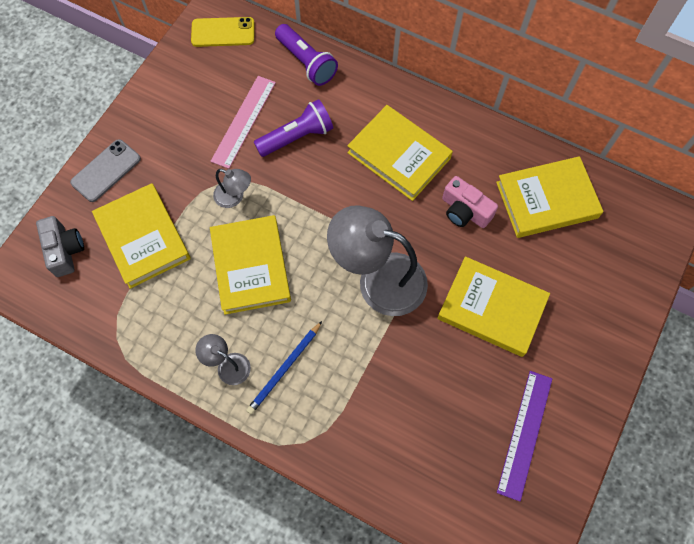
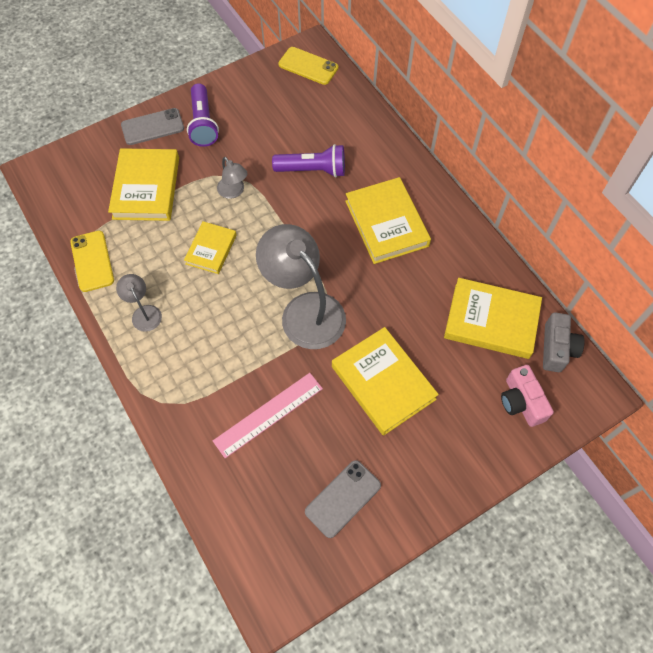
camera: 30 degrees right, 5 degrees down
grey camera [36,216,84,277] -> grey camera moved to [543,312,584,372]
yellow book [210,215,291,315] -> yellow book [184,221,237,274], size x0.60
pink ruler [211,76,276,169] -> pink ruler moved to [213,373,323,458]
blue pencil [246,321,322,414] -> none
purple flashlight [275,24,338,86] -> purple flashlight moved to [187,83,219,147]
pink camera [442,176,498,228] -> pink camera moved to [501,365,554,427]
purple ruler [497,371,552,501] -> grey phone [305,460,381,538]
none -> yellow phone [70,231,114,292]

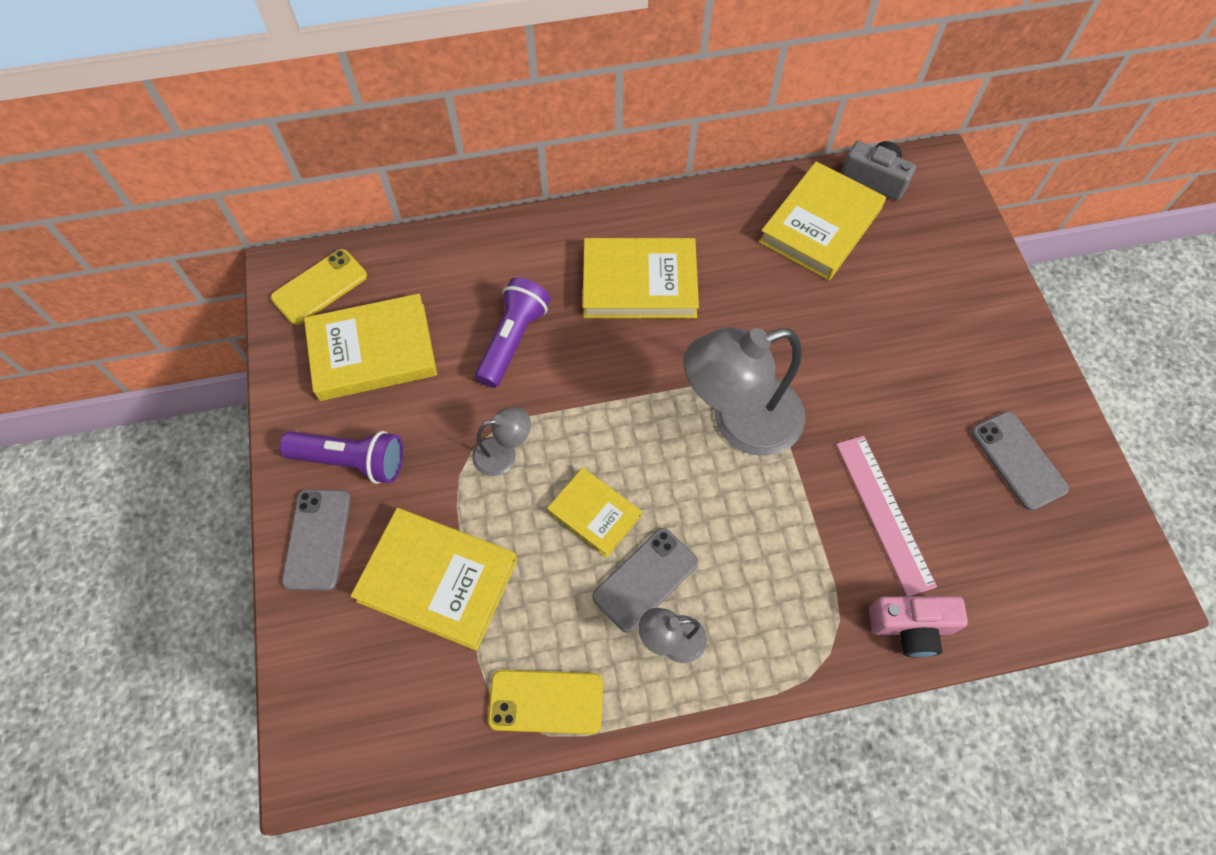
camera: 70 degrees left, 0 degrees up
yellow book [332,327,439,436] -> yellow book moved to [304,294,437,401]
pink camera [501,365,554,427] -> pink camera moved to [869,596,968,657]
none -> grey phone [592,528,698,633]

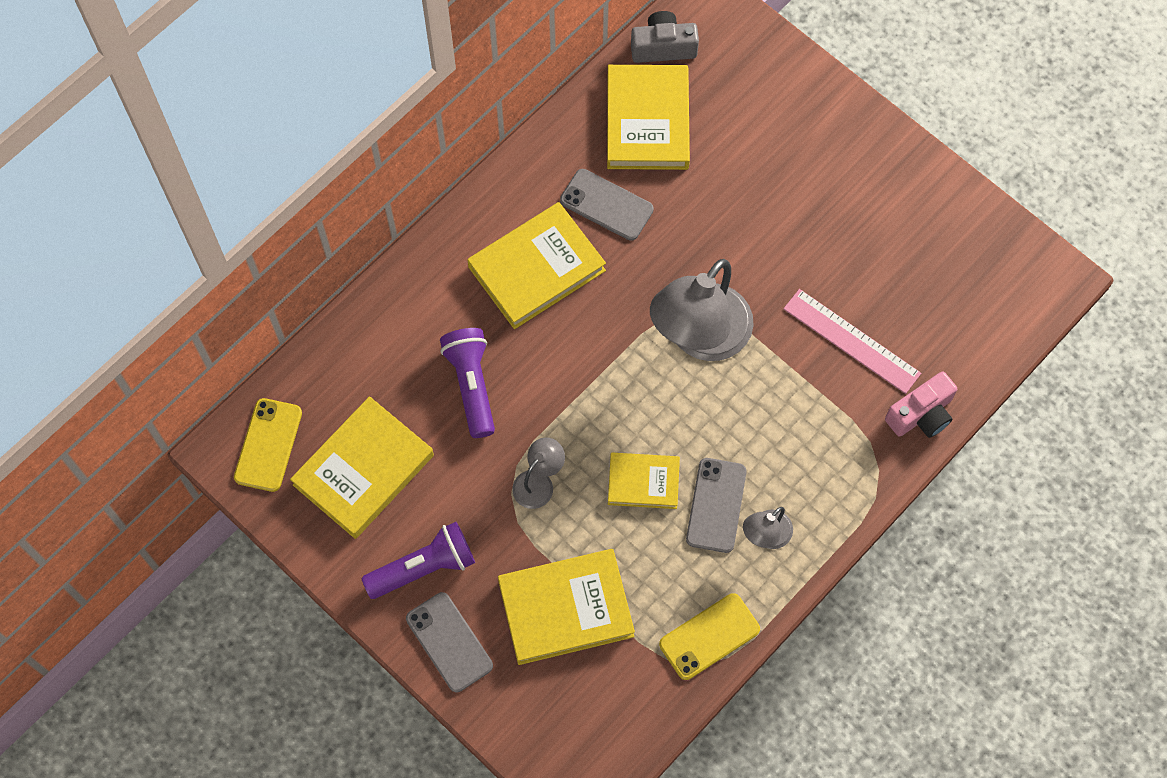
camera: 35 degrees left, 5 degrees up
grey phone [971,411,1069,511] -> grey phone moved to [560,169,654,241]

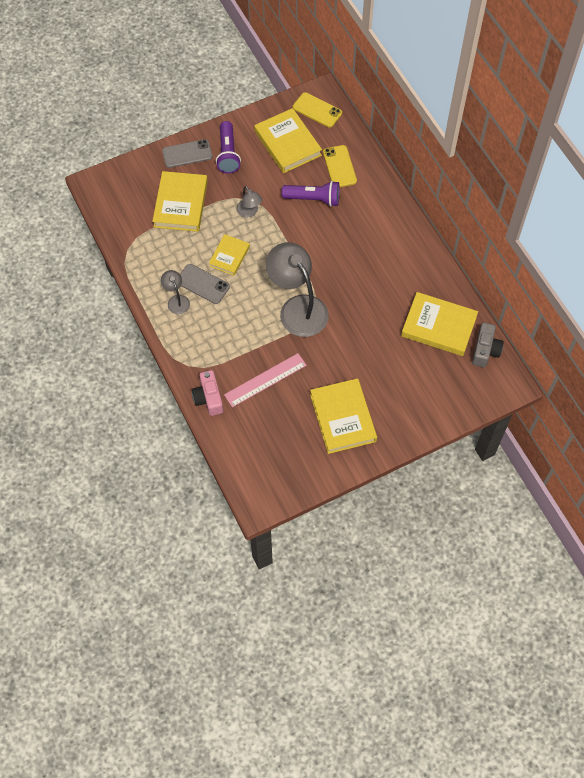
camera: 110 degrees right, 5 degrees down
yellow book [467,202,606,329] -> yellow book moved to [310,378,377,454]
grey phone [560,169,654,241] -> none
yellow phone [659,593,760,680] -> yellow phone moved to [323,145,357,187]

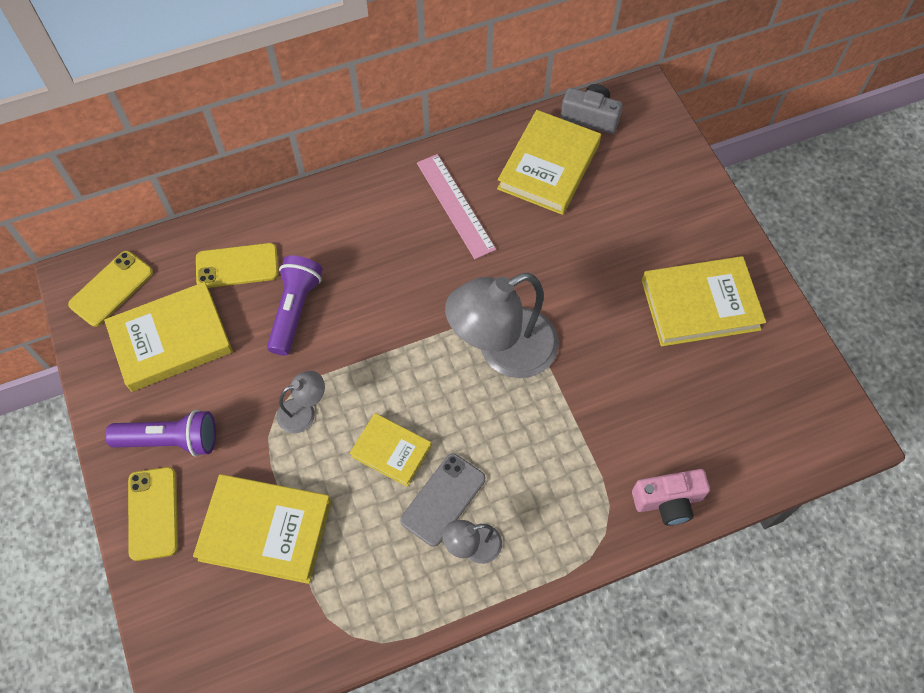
camera: 85 degrees left, 0 degrees up
grey phone [162,139,213,168] -> yellow phone [128,467,178,561]
pink ruler [224,353,307,407] -> pink ruler moved to [417,154,496,259]

